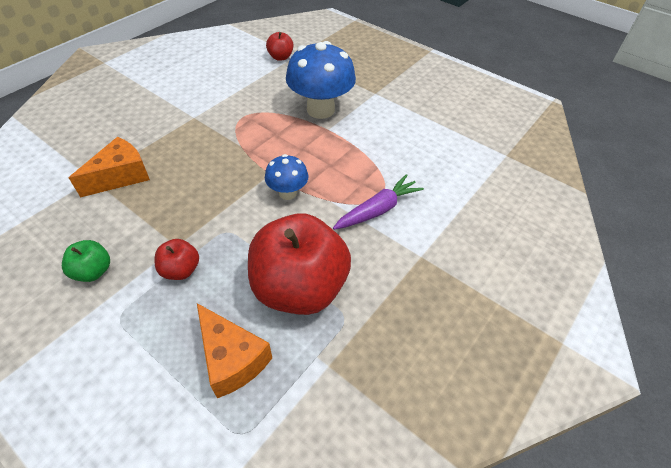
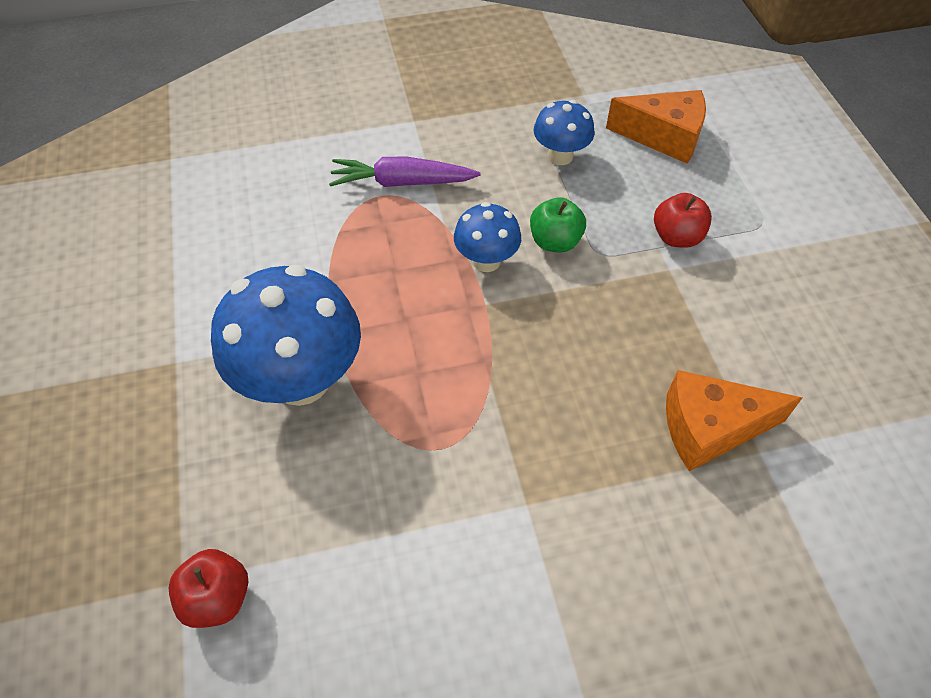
camera: 140 degrees left, 5 degrees up
green apple [62,240,110,282] -> green apple moved to [530,197,586,253]
orange cheese [197,303,272,398] -> orange cheese turned 105 degrees clockwise [606,90,706,164]
red apple [248,213,351,315] -> blue mushroom [534,100,595,165]

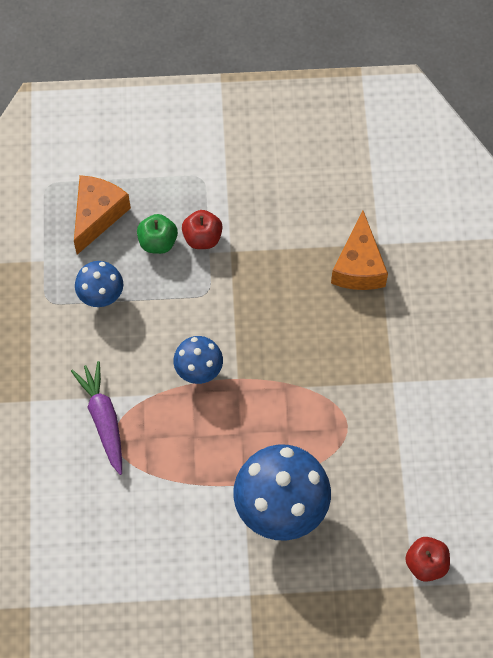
camera: 80 degrees left, 10 degrees up
purple carrot [329,157,481,187] -> purple carrot turned 150 degrees clockwise [71,361,122,475]
green apple [530,197,586,253] -> green apple moved to [137,214,178,254]

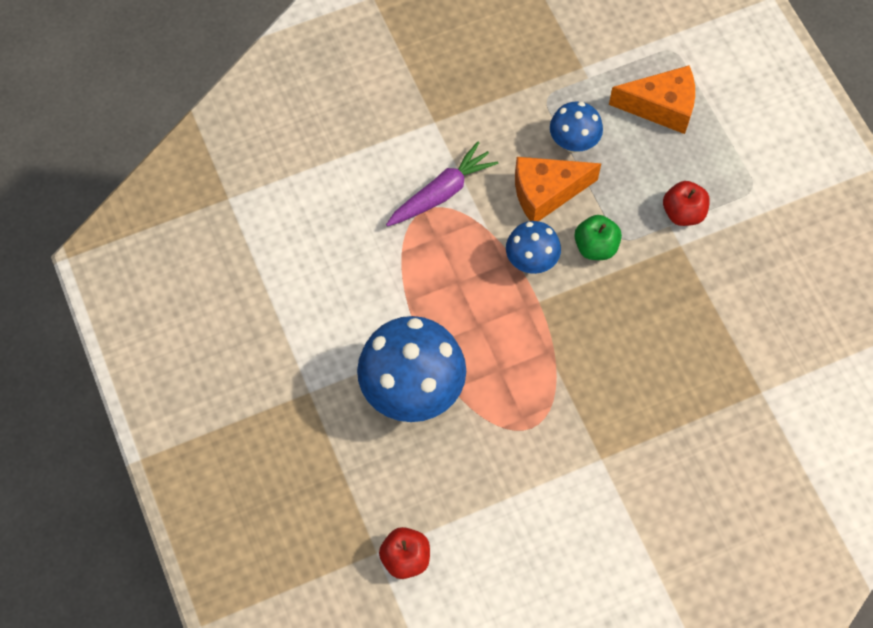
camera: 70 degrees right, 0 degrees up
green apple [137,214,178,254] -> green apple moved to [574,215,622,260]
orange cheese [331,210,388,290] -> orange cheese moved to [515,157,601,221]

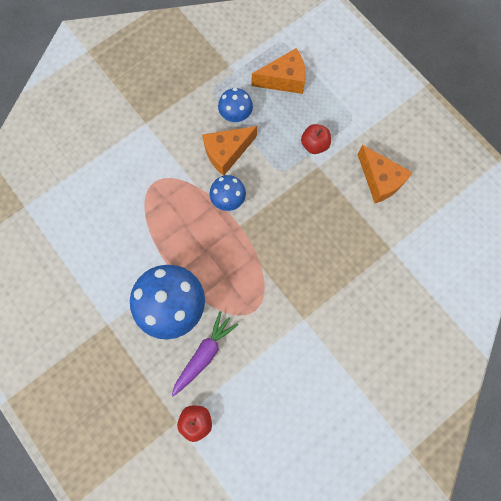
camera: 15 degrees left, 10 degrees up
purple carrot [386,142,498,226] -> purple carrot moved to [172,311,239,396]
green apple [574,215,622,260] -> none
none -> orange cheese [357,145,413,203]

